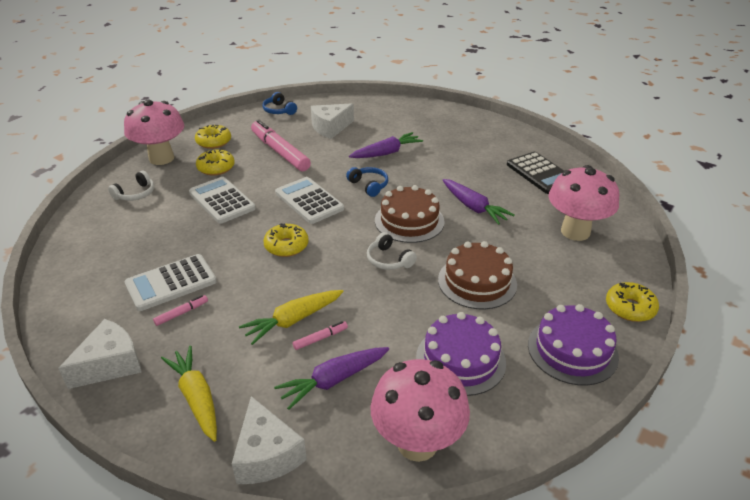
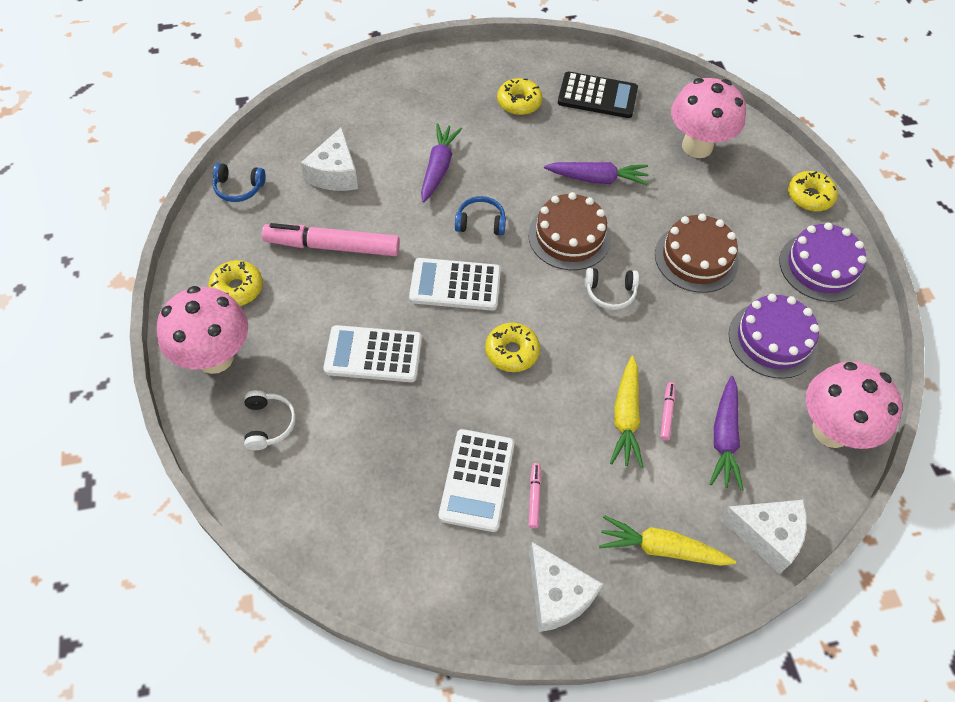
camera: 50 degrees left, 20 degrees up
white cheese [58,319,142,389] -> white cheese turned 150 degrees clockwise [529,542,603,632]
yellow donut [196,149,235,176] -> yellow donut moved to [497,78,543,115]

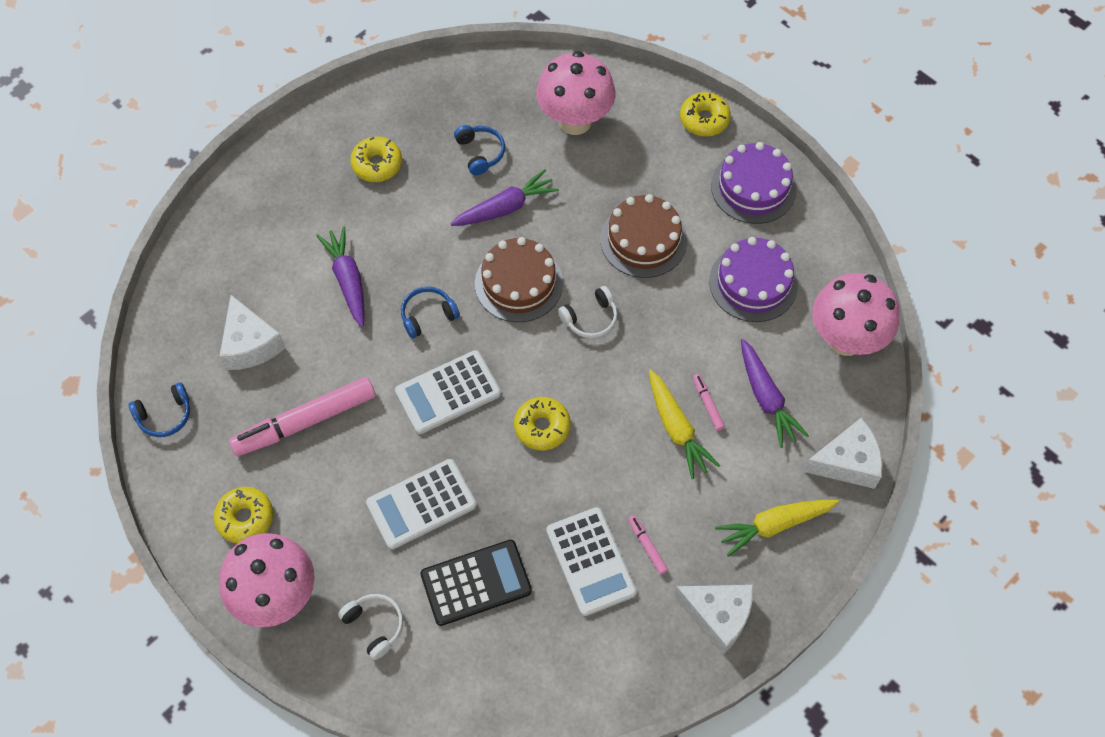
camera: 30 degrees left, 5 degrees up
black calculator [558,71,638,118] -> black calculator moved to [420,540,532,626]
none -> blue headphones [454,125,505,176]

